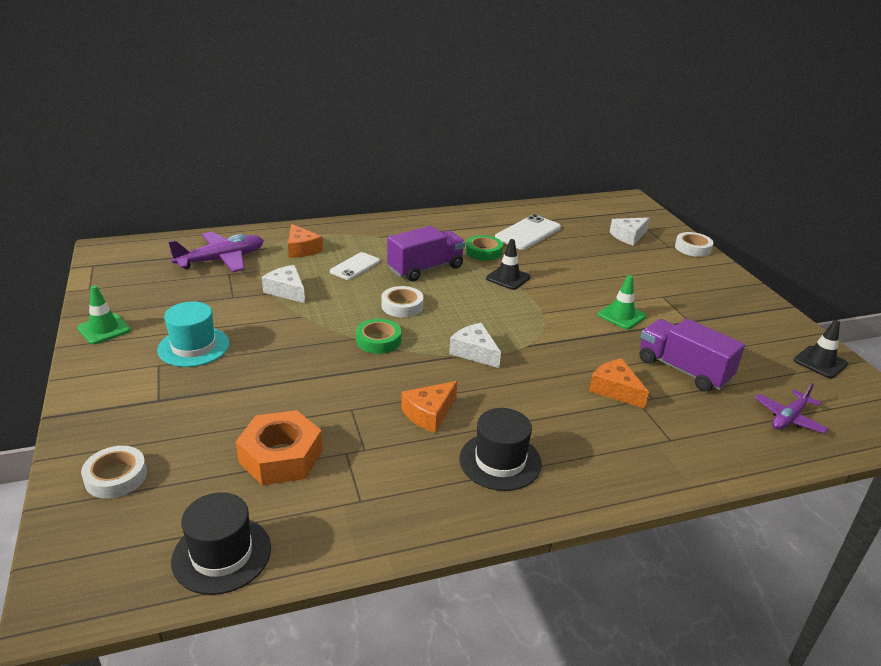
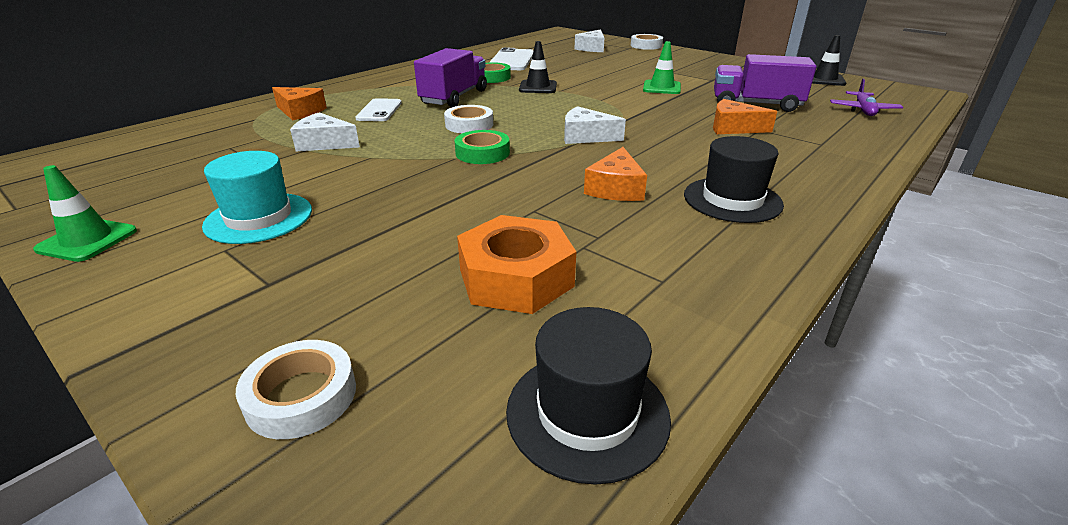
camera: 30 degrees left, 0 degrees up
purple plane [168,232,264,272] -> none

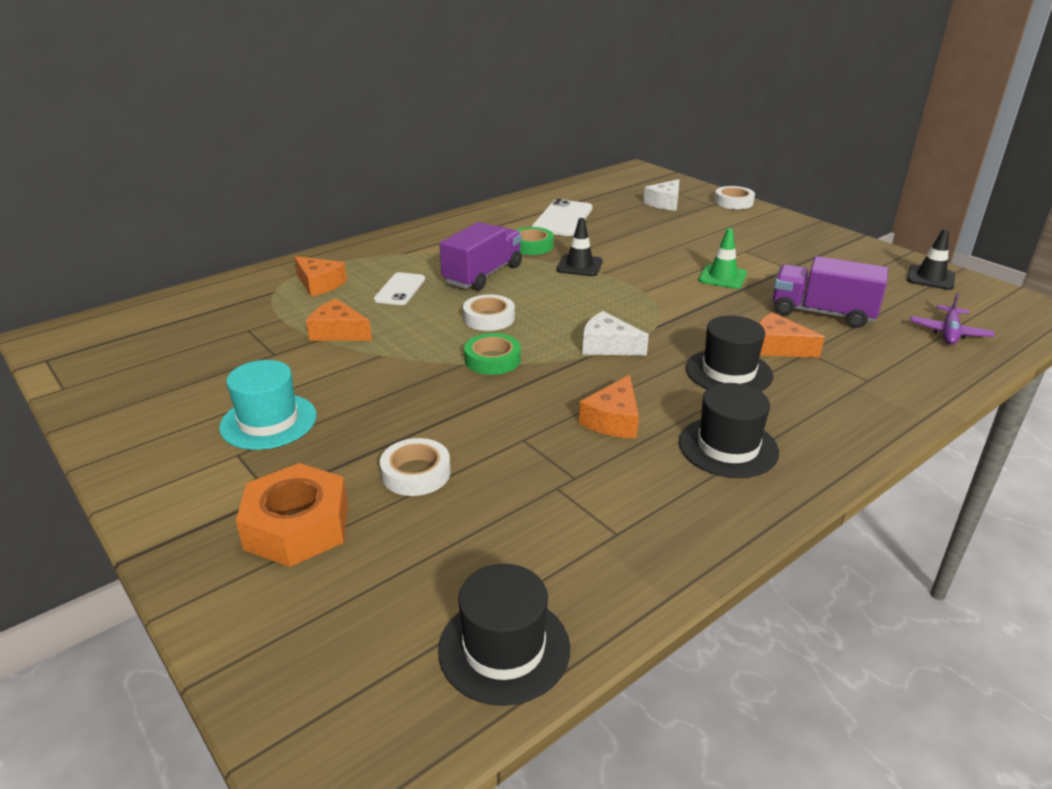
camera: 10 degrees right, 0 degrees up
green traffic cone [33,165,137,262] -> none
white tape [236,340,356,439] -> white tape moved to [380,438,451,496]
white cheese [290,112,360,152] -> orange cheese [306,299,372,341]
orange nut [457,215,576,314] -> orange nut moved to [236,463,348,567]
none -> black hat [686,316,773,391]

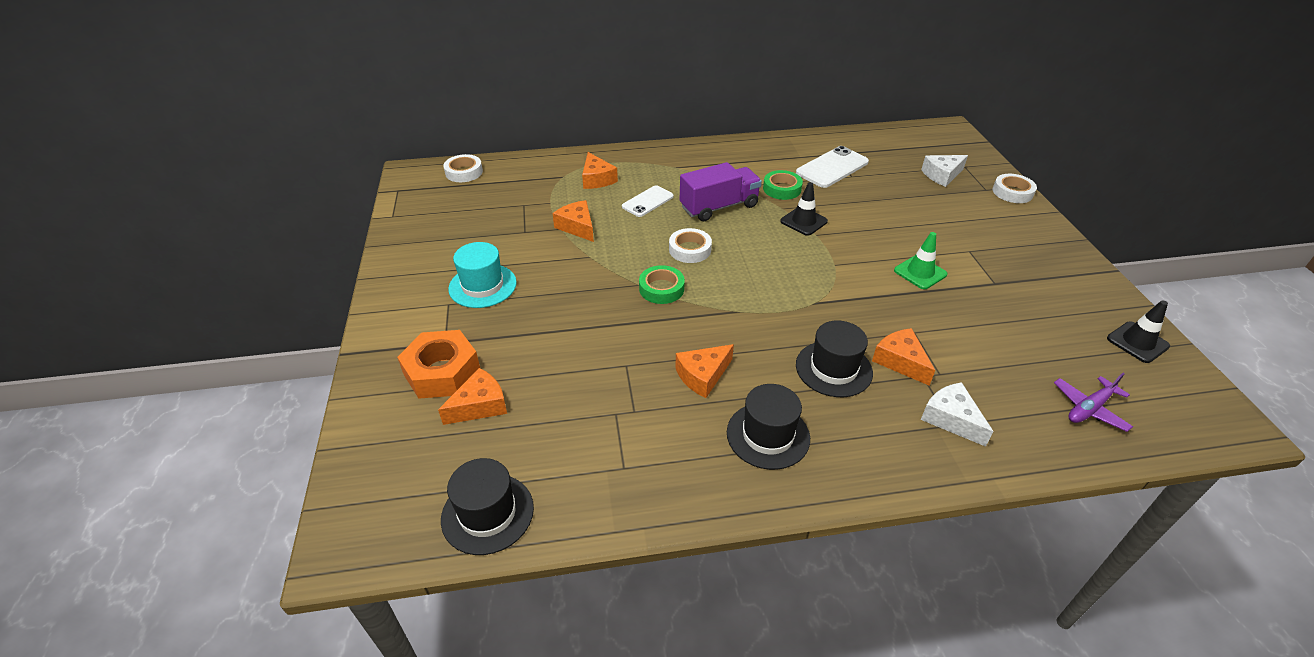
camera: 30 degrees right, 10 degrees up
white tape [380,438,451,496] -> white tape moved to [443,154,483,182]
white cheese [582,311,649,356] -> white cheese moved to [921,382,994,447]
purple truck [773,256,888,328] -> none
none -> orange cheese [438,368,507,425]

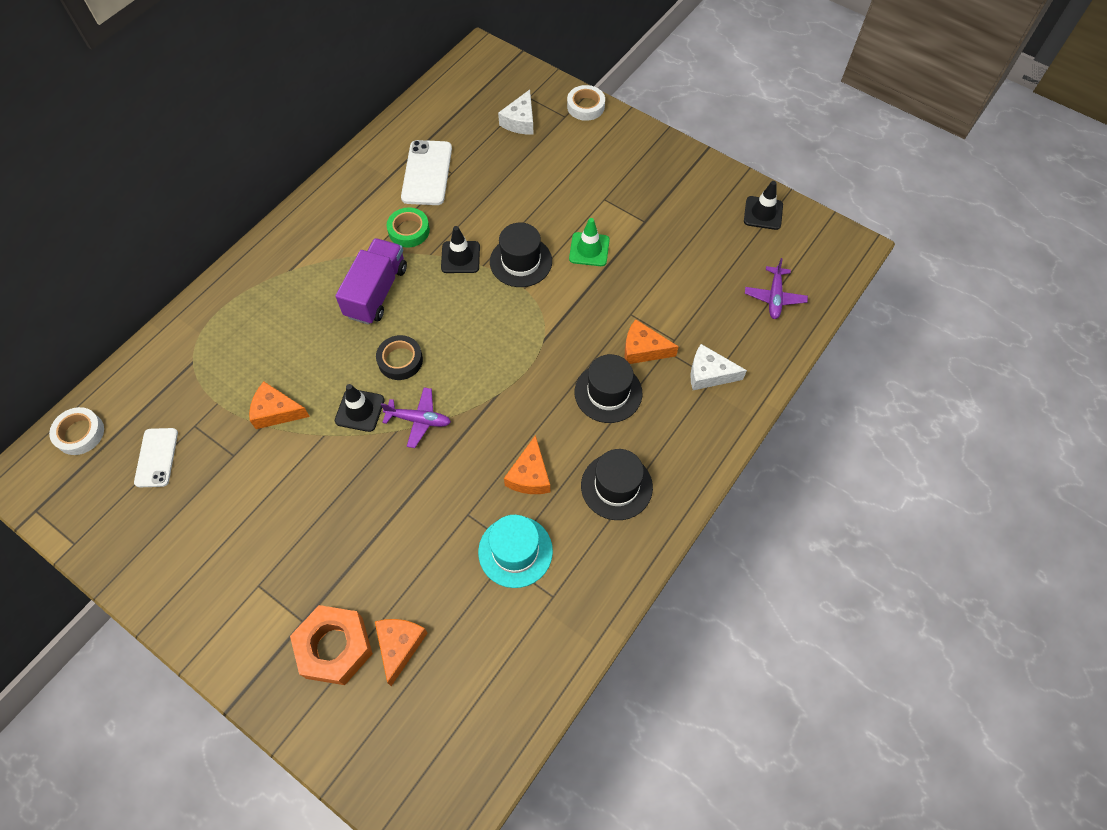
camera: 45 degrees left, 20 degrees up
black hat [441,458,534,555] -> black hat moved to [490,223,552,287]
turquoise hat [448,242,517,308] -> turquoise hat moved to [478,515,553,588]
orange cheese [582,152,618,189] -> none
white phone [622,185,674,217] -> white phone moved to [134,428,178,487]
green tape [639,265,685,304] -> purple plane [381,388,451,448]
white tape [669,228,712,263] -> black tape [376,335,423,380]
none -> black traffic cone [335,384,385,432]

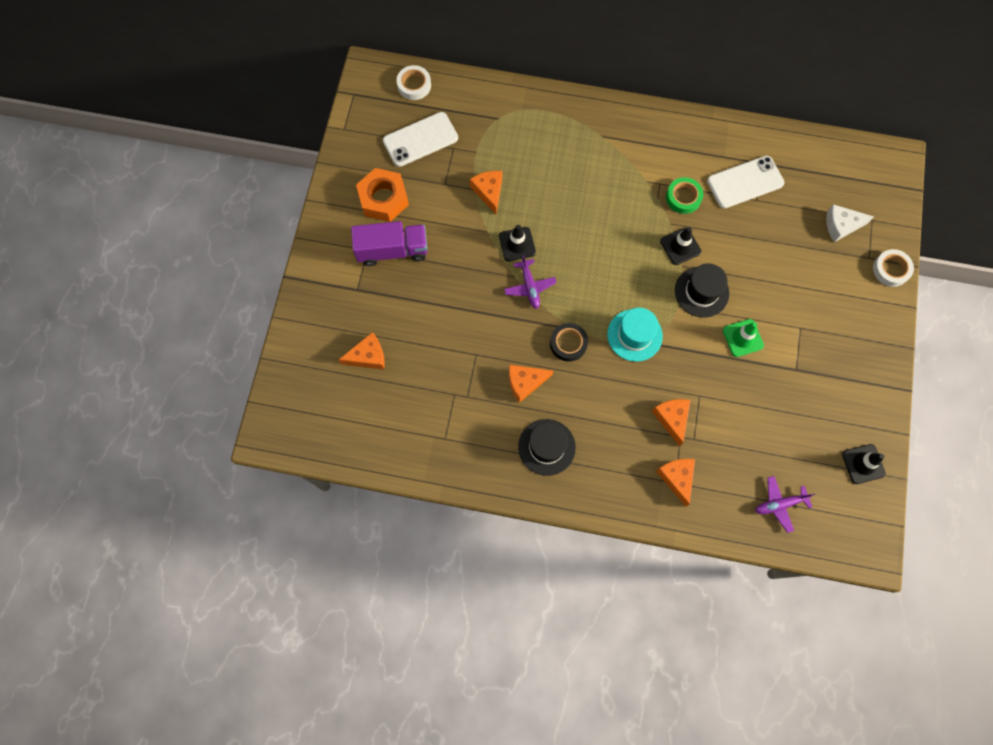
camera: 65 degrees right, 10 degrees up
white phone [134,428,178,487] -> white phone [383,112,458,167], size x1.53
orange nut [290,605,373,685] -> orange nut moved to [356,168,409,222]
purple truck [335,238,407,325] -> purple truck moved to [351,221,427,266]
black tape [376,335,423,380] -> black tape moved to [550,323,588,362]
turquoise hat [478,515,553,588] -> turquoise hat moved to [607,308,663,362]
black hat [575,354,643,423] -> none
white cheese [690,344,747,390] -> orange cheese [656,459,695,507]

